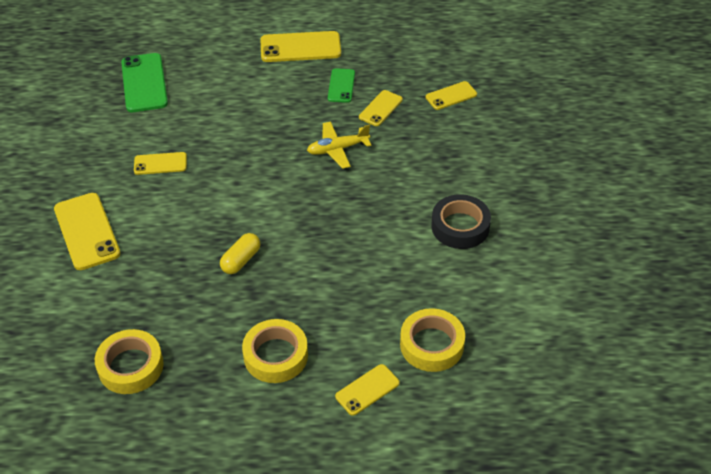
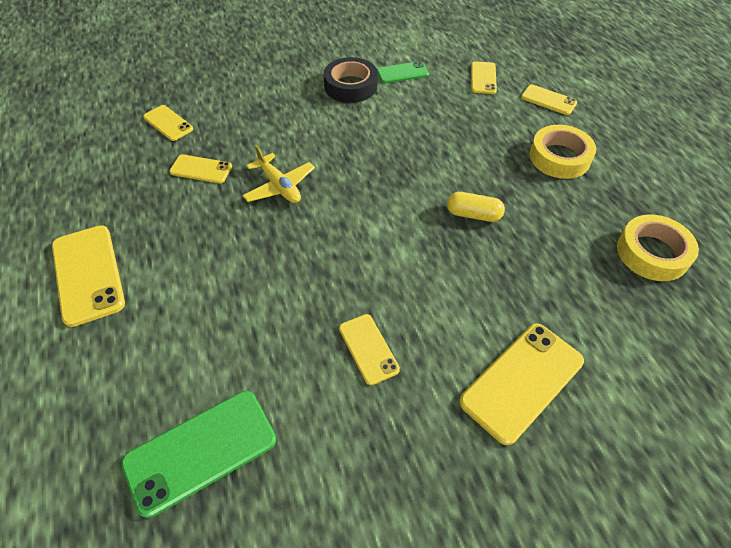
camera: 110 degrees left, 5 degrees up
green phone [328,68,355,103] -> green phone moved to [377,61,429,83]
yellow tape [400,308,465,372] -> yellow phone [471,61,497,94]

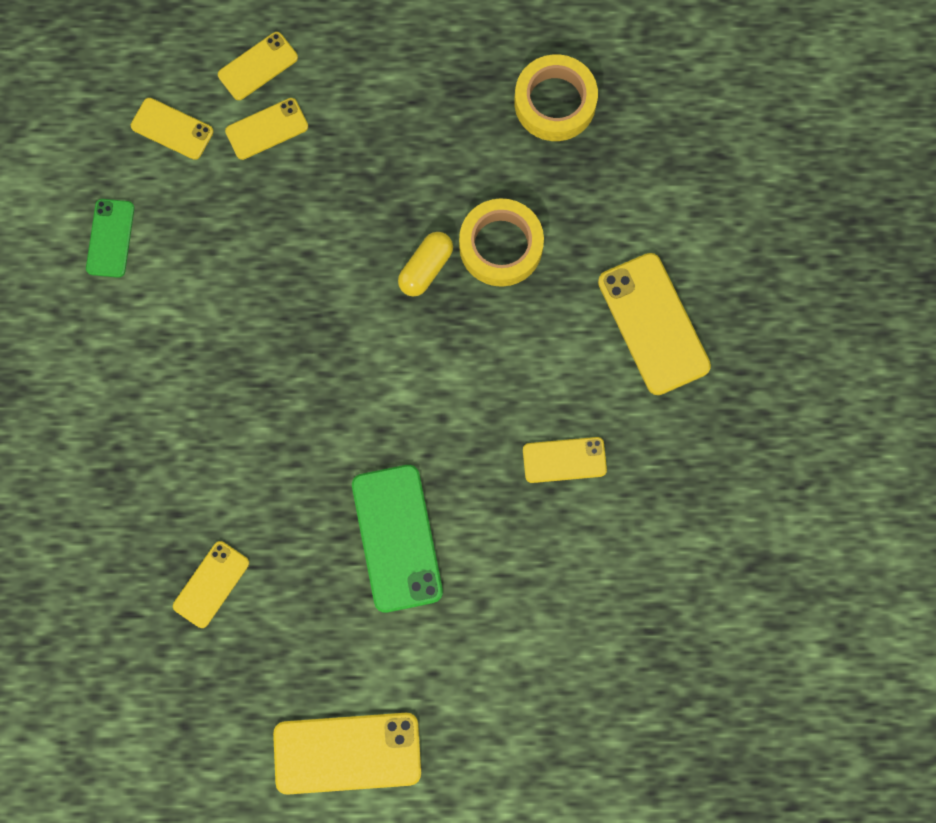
camera: 70 degrees left, 25 degrees up
green phone [121,391,276,518] -> green phone moved to [352,465,443,613]
yellow phone [143,105,193,141] -> yellow phone moved to [225,98,308,160]
yellow plane [242,145,315,203] -> none
black tape [324,57,378,103] -> none
yellow tape [530,125,596,179] -> yellow tape moved to [459,198,544,287]

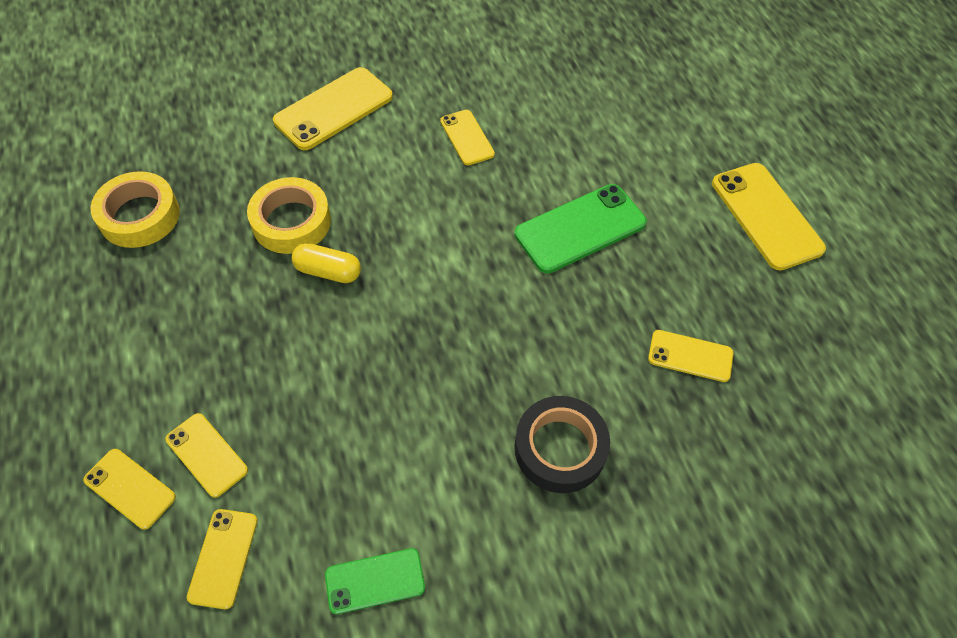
camera: 110 degrees left, 20 degrees down
none -> black tape [514,396,610,493]

